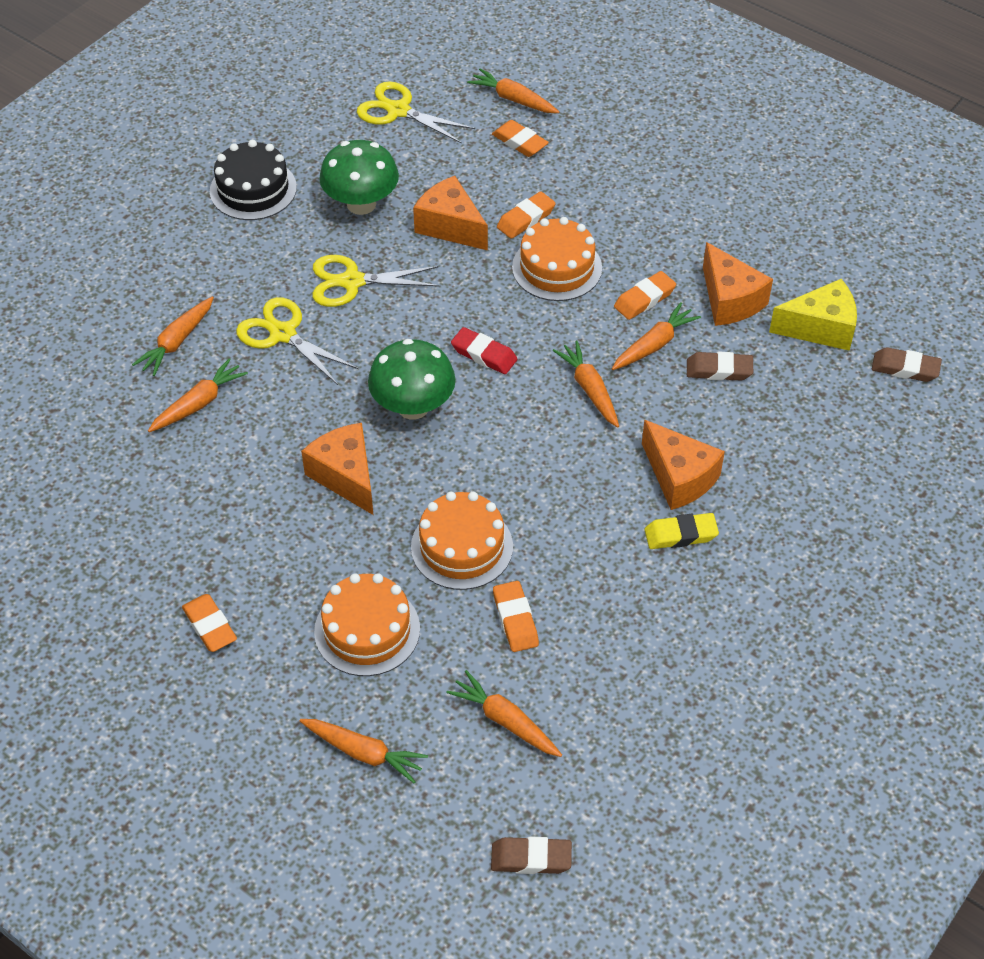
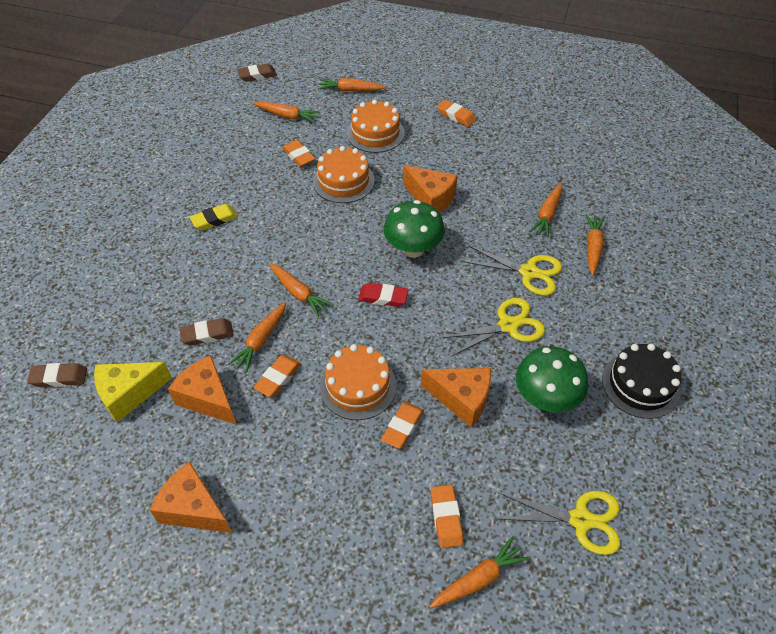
camera: 160 degrees right, 0 degrees up
orange carrot [467,68,559,113] -> orange carrot turned 45 degrees counterclockwise [430,536,529,608]
orange eraser [492,120,549,157] -> orange eraser turned 60 degrees clockwise [431,485,463,548]
orange cheese [642,420,725,510] -> orange cheese moved to [150,462,232,533]

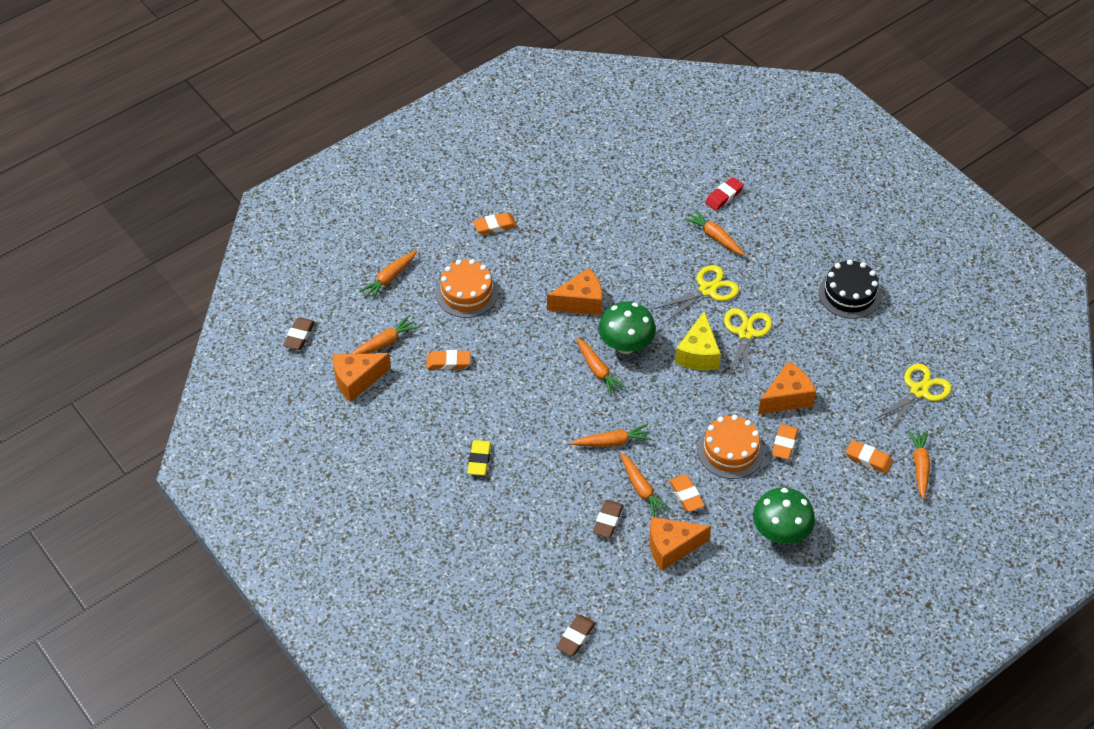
camera: 55 degrees left, 0 degrees up
yellow cheese [94,362,172,423] -> yellow cheese moved to [675,311,721,370]
orange cheese [150,462,232,533] -> orange cheese moved to [332,353,391,402]
orange cake [313,146,375,203] -> none
red eraser [358,283,409,307] -> red eraser moved to [705,177,744,211]
orange eraser [381,402,424,449] -> orange eraser turned 45 degrees clockwise [771,424,798,460]
green mushroom [516,346,588,412] -> green mushroom moved to [753,487,815,544]
orange carrot [529,183,562,238] -> orange carrot moved to [576,338,627,396]

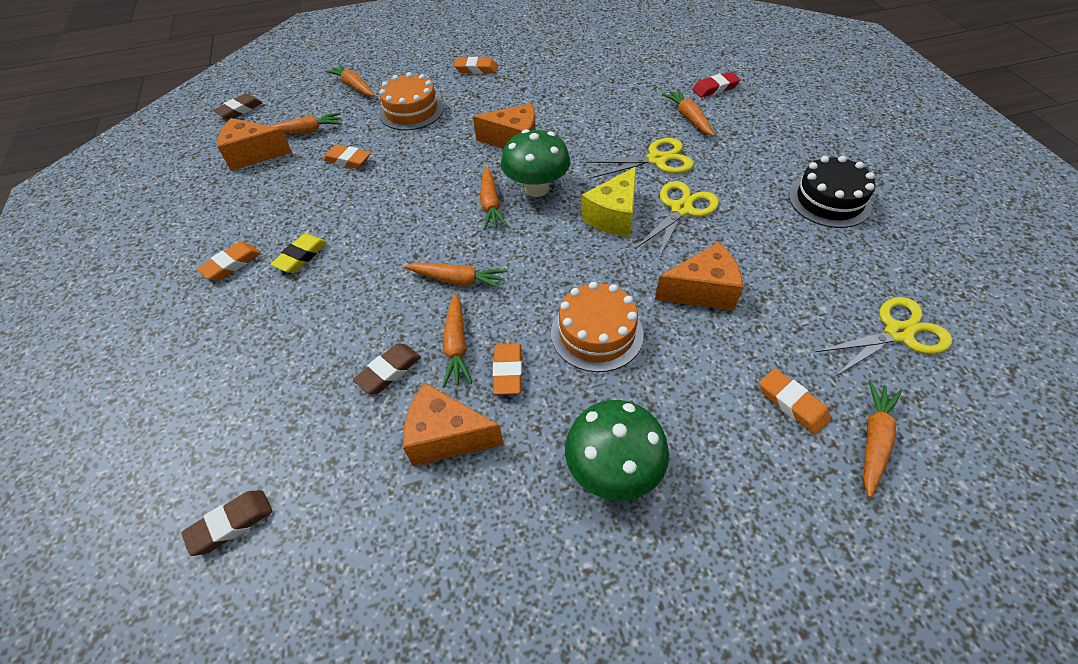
camera: 25 degrees right, 0 degrees up
orange carrot [359,250,417,300] -> orange carrot turned 75 degrees clockwise [325,64,375,96]
orange eraser [771,424,798,460] -> orange eraser moved to [197,242,261,281]

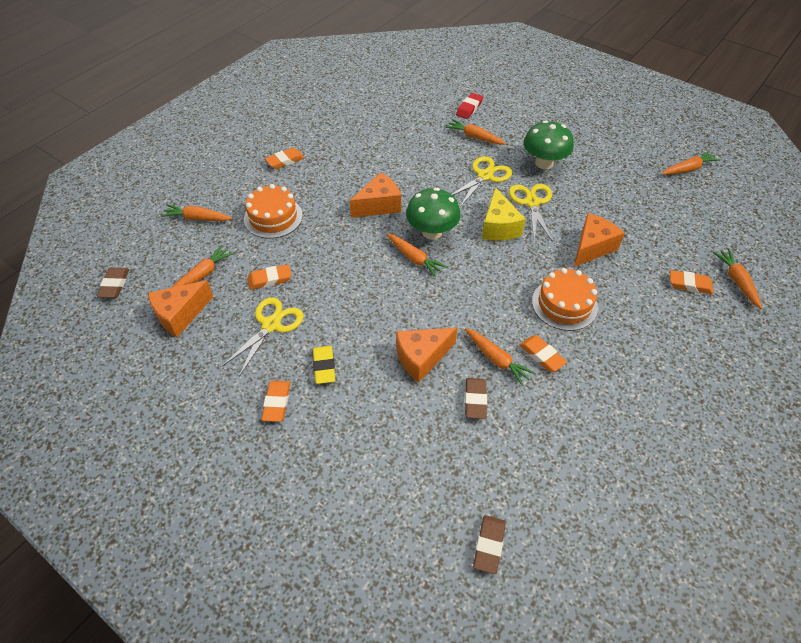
camera: 40 degrees left, 0 degrees up
orange cheese [403,383,504,466] -> orange cheese moved to [396,328,457,383]
orange carrot [404,263,507,289] -> orange carrot moved to [662,151,720,175]
green mushroom [565,400,669,501] -> green mushroom moved to [524,120,574,169]
black cake [789,156,875,228] -> none
yellow scissors [815,297,952,376] -> yellow scissors moved to [221,297,304,377]

